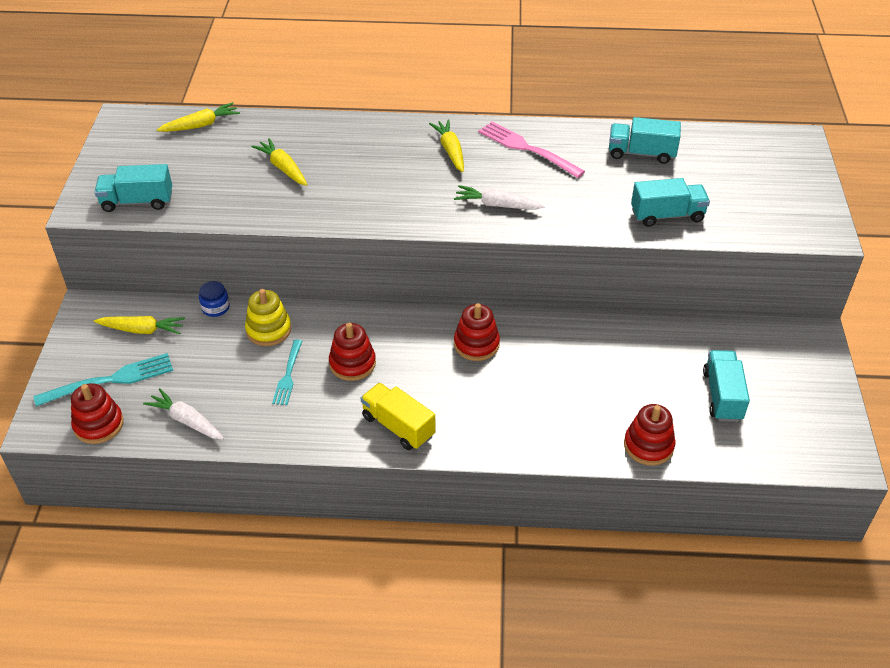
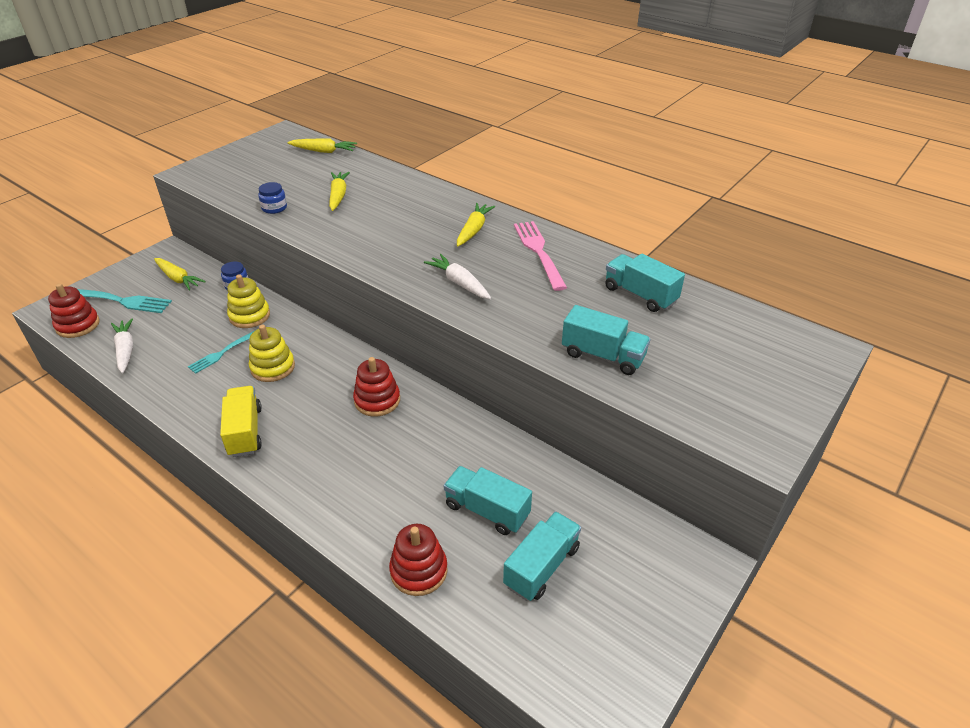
camera: 35 degrees right, 5 degrees down
turquoise truck [95,164,172,212] -> turquoise truck moved to [444,466,532,535]
red stacking toy [329,323,376,381] -> yellow stacking toy [249,325,295,382]
none -> blue jar [258,182,287,214]

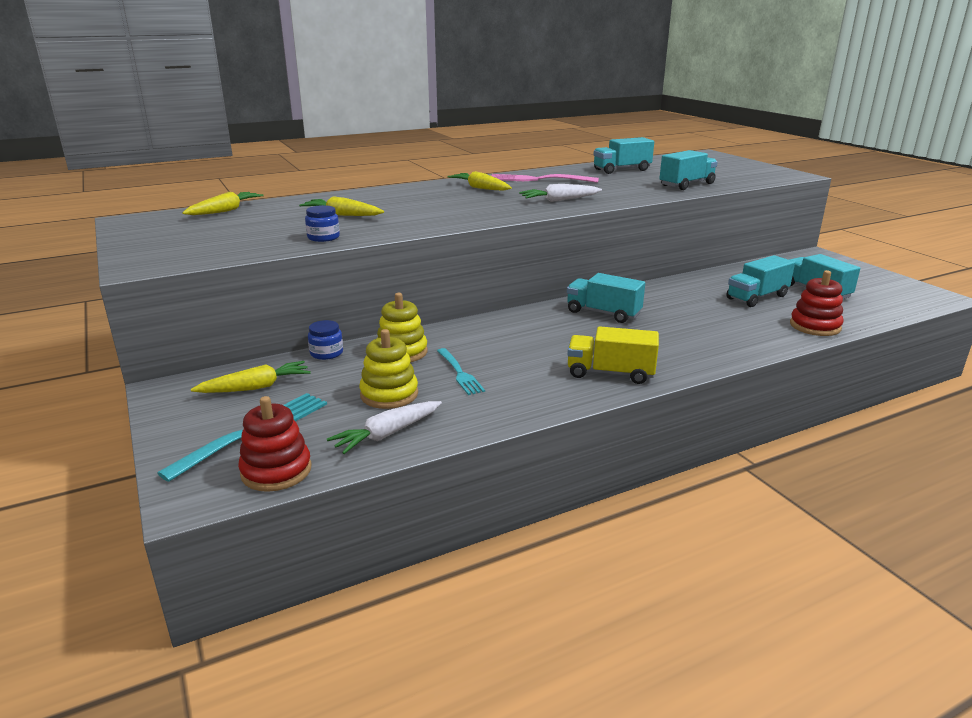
camera: 65 degrees left, 15 degrees down
white carrot [111,318,133,373] -> white carrot turned 45 degrees counterclockwise [327,401,442,454]
yellow stacking toy [249,325,295,382] -> yellow stacking toy moved to [359,329,418,409]
red stacking toy [353,357,400,417] -> turquoise truck [567,273,645,323]

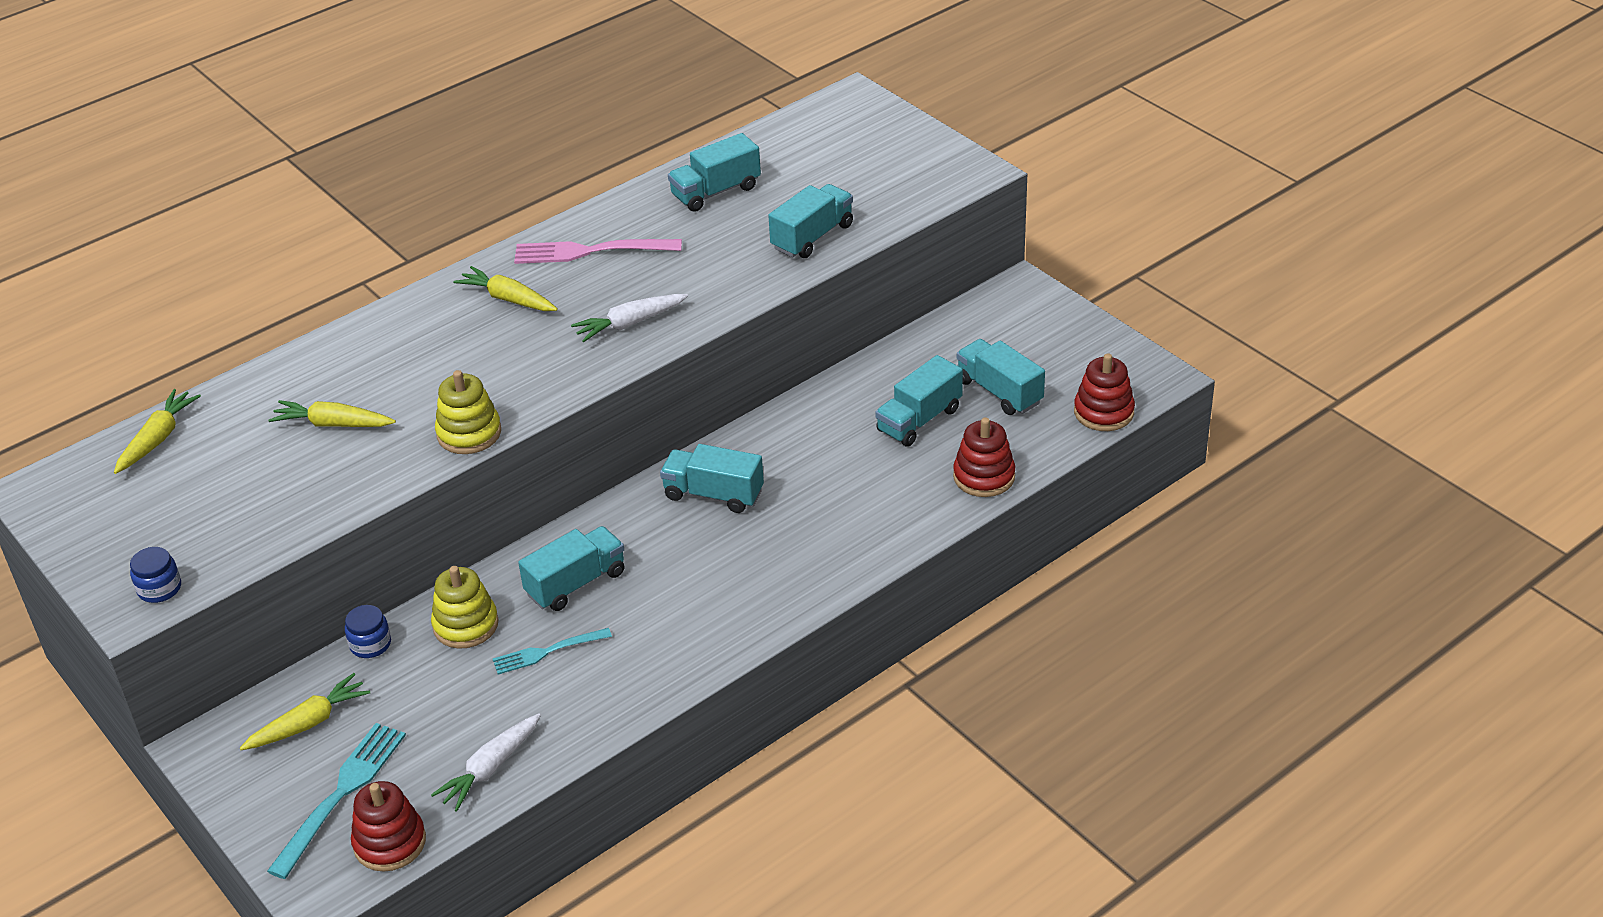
camera: 10 degrees left, 15 degrees up
blue jar [305,205,340,242] -> blue jar moved to [130,547,181,603]
yellow stacking toy [359,329,418,409] -> yellow stacking toy moved to [435,370,501,454]
turquoise fork [437,348,485,395] -> turquoise fork turned 105 degrees clockwise [493,628,612,675]
yellow truck [567,326,659,384] -> none
none -> turquoise truck [518,526,625,611]
none -> red stacking toy [1074,353,1135,431]

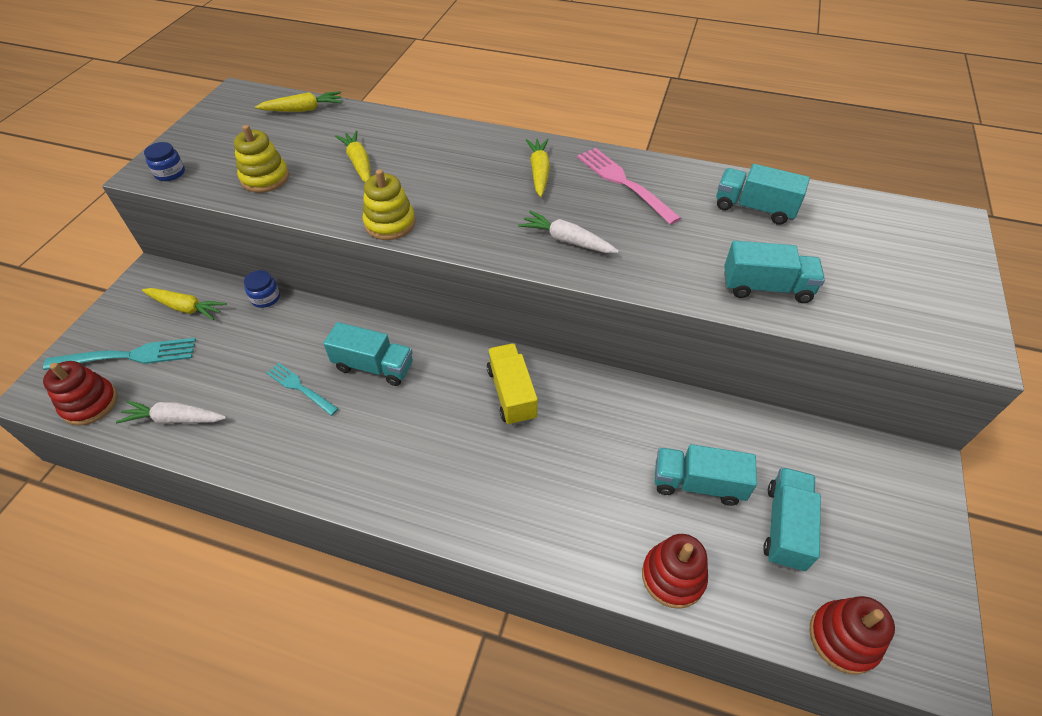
camera: 55 degrees right, 10 degrees up
yellow stacking toy [431,566,499,648] -> yellow stacking toy moved to [234,125,289,193]
turquoise truck [660,444,764,513] -> yellow truck [487,343,538,426]

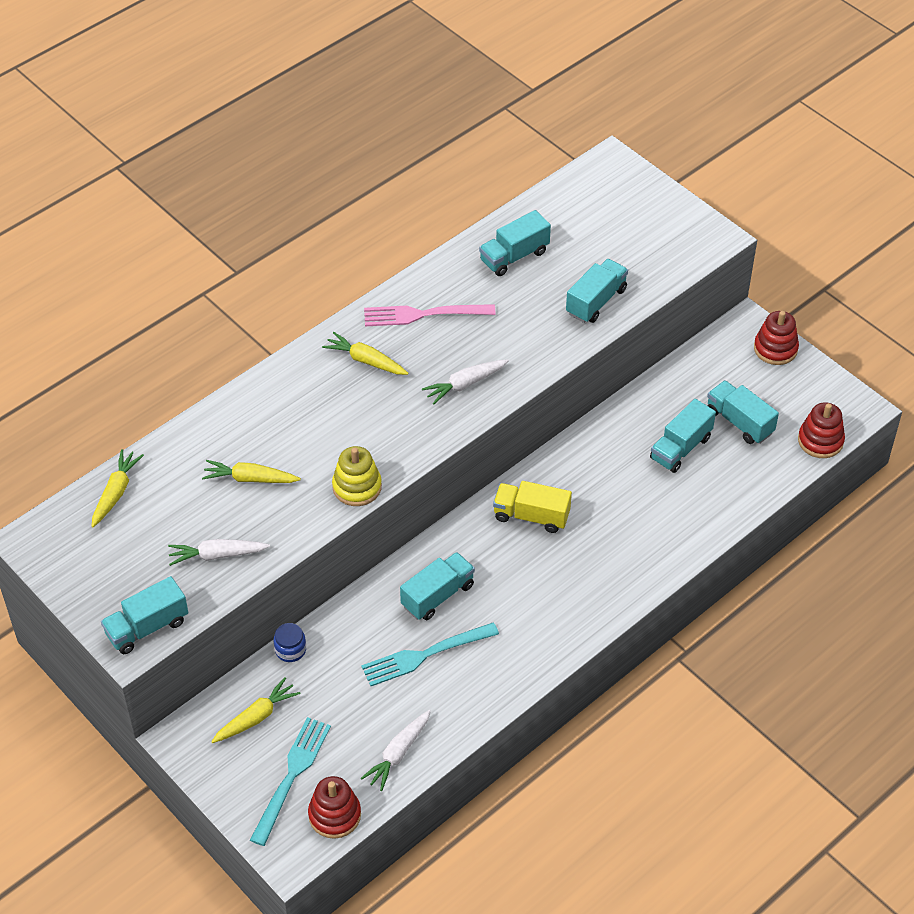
camera: 60 degrees left, 0 degrees up
blue jar [144,142,185,181] -> turquoise truck [101,576,188,654]
yellow stacking toy [234,125,289,193] -> white carrot [168,539,270,566]
turquoise fork [266,363,339,416] -> turquoise fork [361,623,499,686], size x1.59
red stacking toy [642,534,708,609] -> red stacking toy moved to [754,311,799,365]

